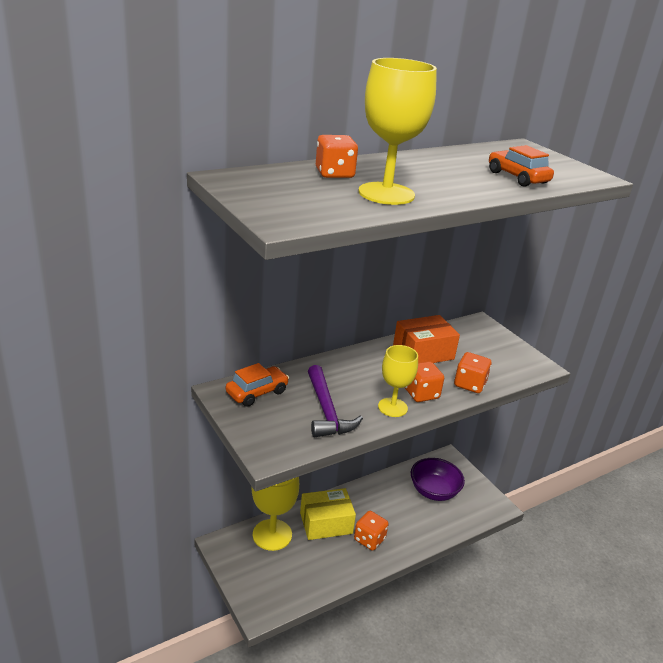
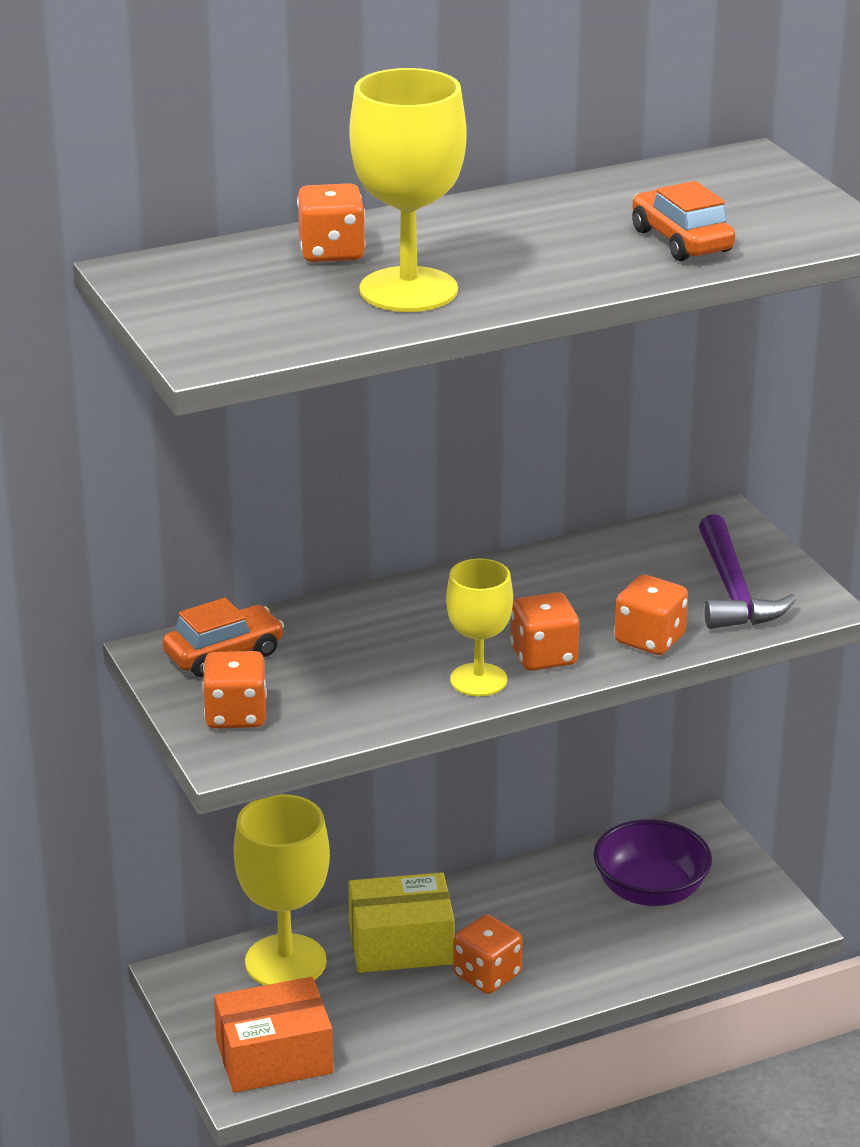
camera: 10 degrees right, 0 degrees up
purple hammer [308,365,363,438] -> purple hammer moved to [699,514,797,629]
orange box [393,315,460,363] -> orange box moved to [214,977,333,1093]
none -> orange dice [202,651,267,729]

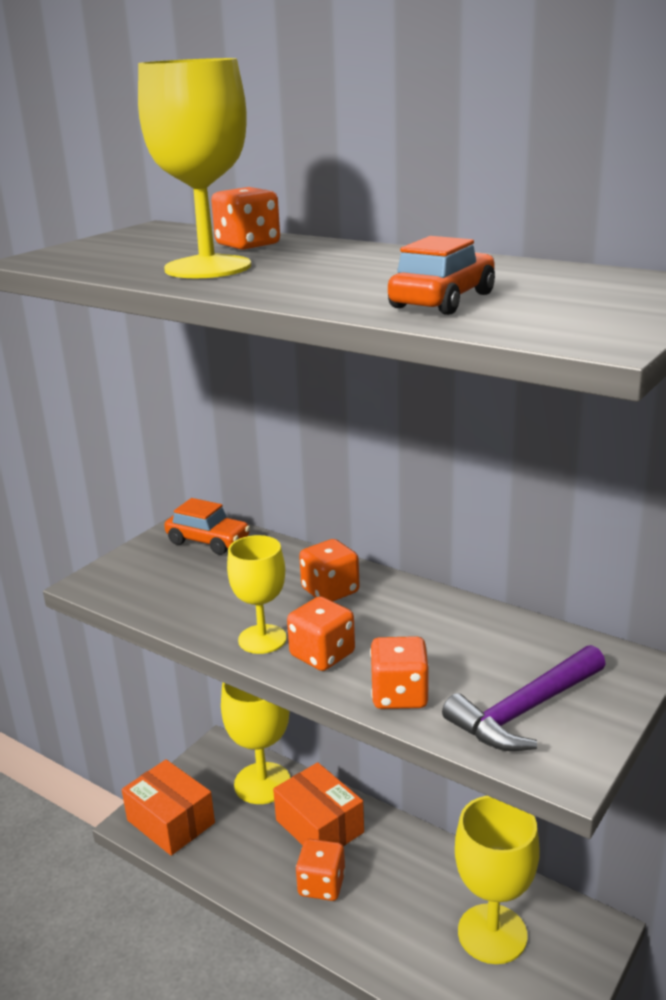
camera: 60 degrees right, 5 degrees down
orange dice [202,651,267,729] -> orange dice moved to [299,539,360,601]
yellow box [348,872,455,973] -> orange box [273,762,364,847]
purple bowl [593,819,712,906] -> yellow goblet [455,796,540,964]

